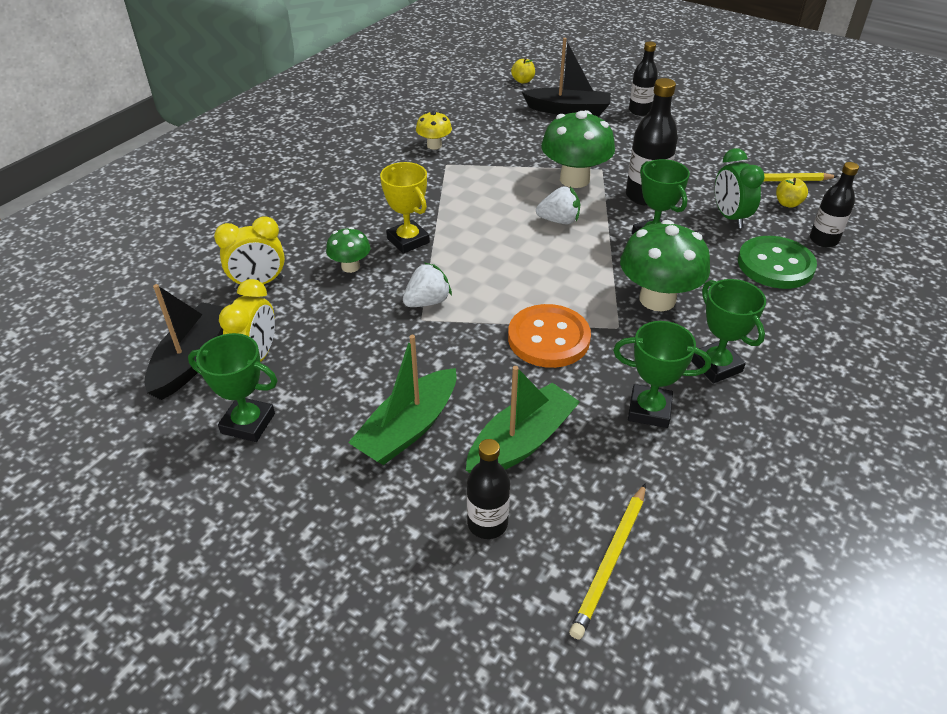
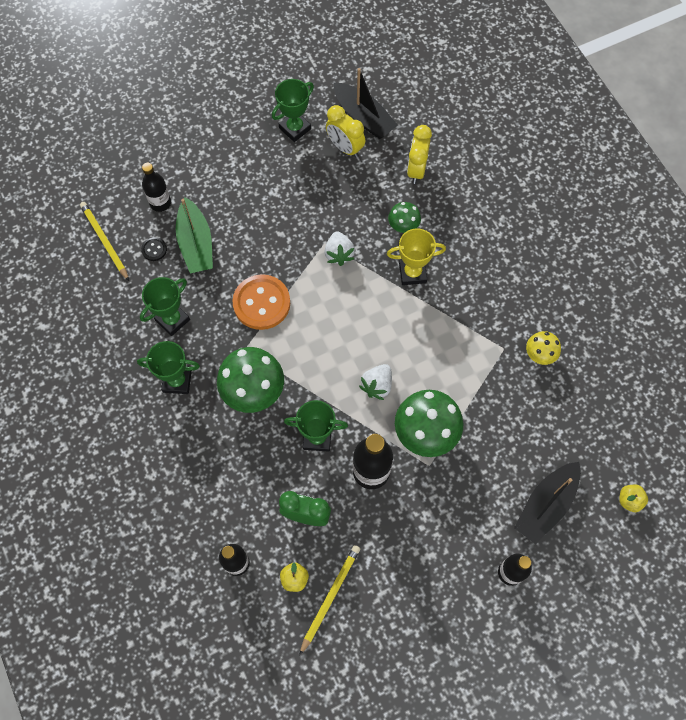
camera: 120 degrees right, 25 degrees up
green boat [348,335,456,465] -> none
green button [738,236,817,289] -> none
none -> black button [141,237,167,261]

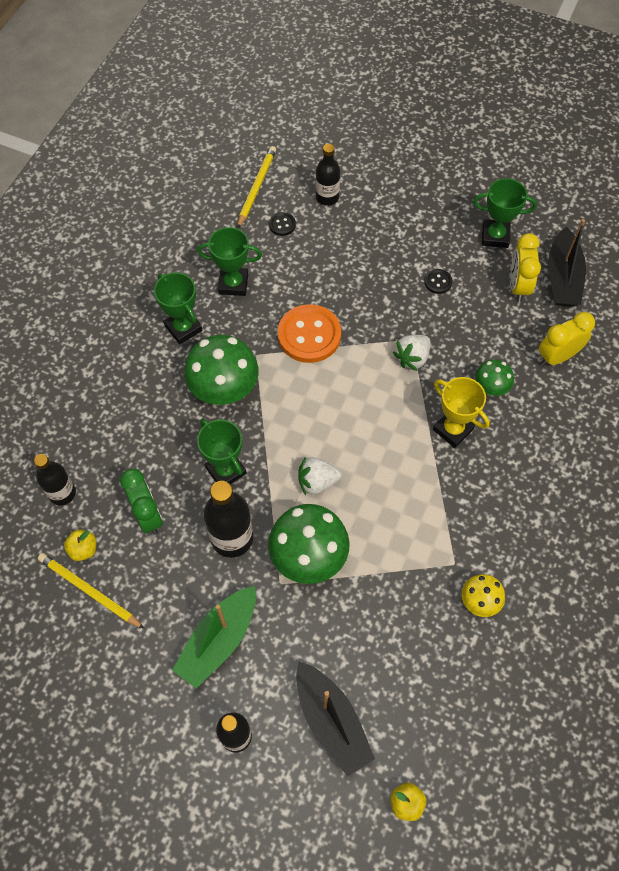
camera: 50 degrees right, 5 degrees down
green boat [176,197,213,273] -> green boat moved to [172,586,256,689]
yellow pencil [299,545,360,655] -> yellow pencil turned 135 degrees counterclockwise [38,553,145,629]
black boat [514,462,581,544] -> black boat turned 120 degrees counterclockwise [296,662,375,777]
none -> black button [424,269,452,294]

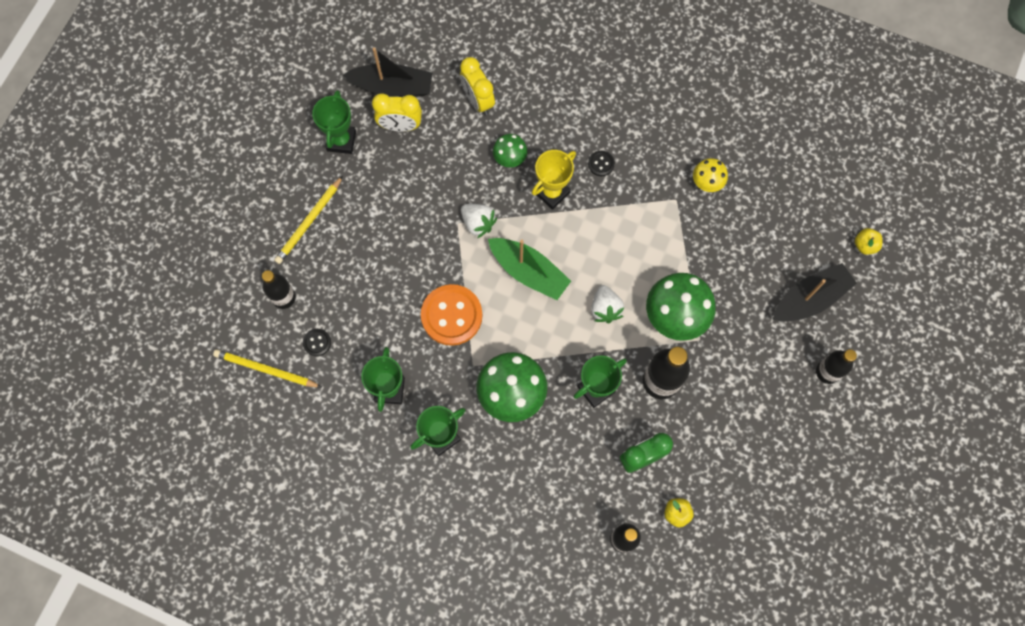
camera: 90 degrees left, 10 degrees up
yellow pencil [38,553,145,629] -> yellow pencil moved to [274,176,343,264]
green boat [172,586,256,689] -> green boat moved to [488,238,571,300]
black button [424,269,452,294] -> black button moved to [588,151,615,176]

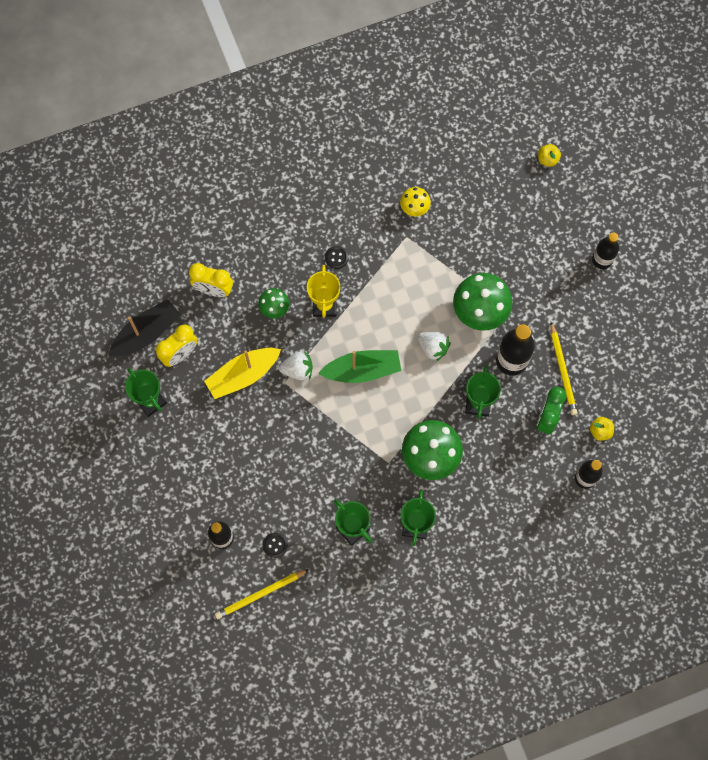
camera: 45 degrees left, 0 degrees up
yellow pencil [274,176,343,264] -> yellow pencil moved to [550,322,578,415]
orange button [421,284,482,346] -> none
black boat [772,263,857,322] -> none
none -> yellow boat [204,348,281,399]

